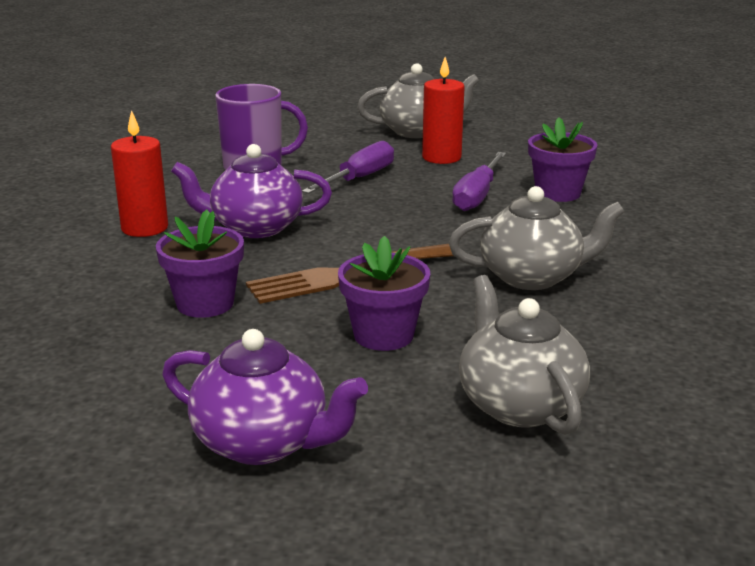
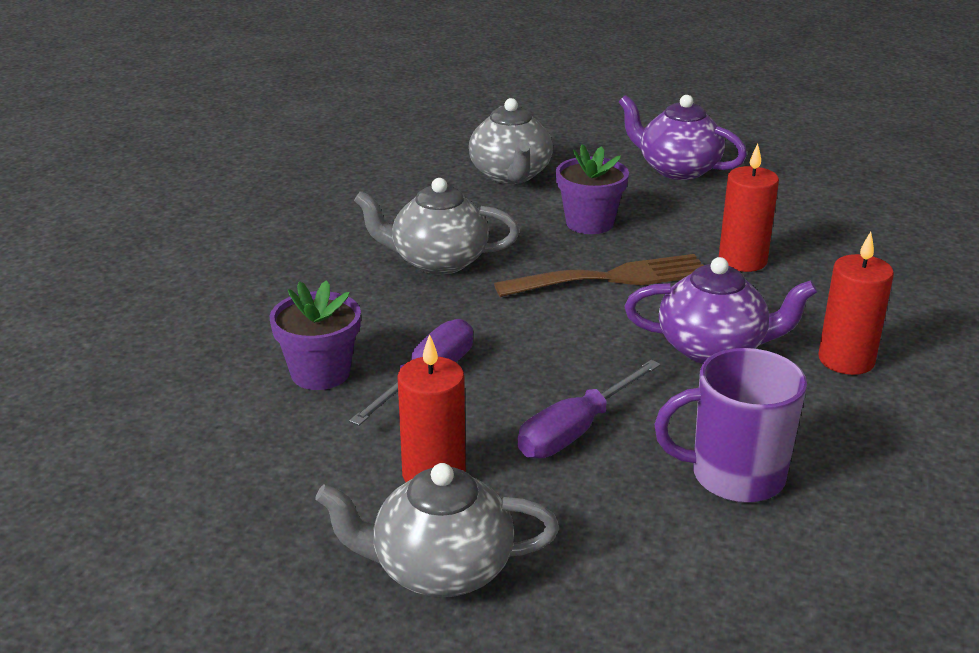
camera: 170 degrees left, 5 degrees up
purple flower pot [156,210,244,318] -> red candle [719,144,779,272]

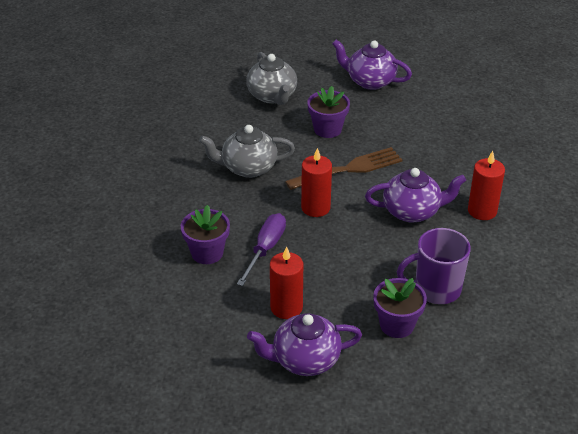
camera: 10 degrees left, 10 degrees up
grey teapot [315,463,559,597] -> purple teapot [247,313,362,376]
purple screwdriver [518,360,660,458] -> none
red candle [719,144,779,272] -> red candle moved to [301,148,332,217]
none -> purple flower pot [373,278,427,338]

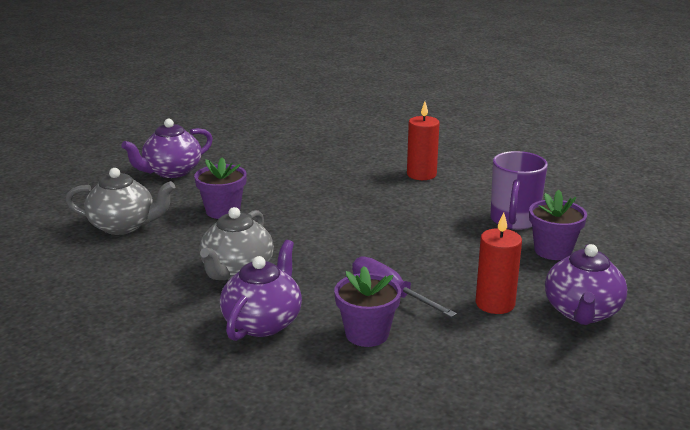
camera: 65 degrees left, 15 degrees down
brown fork [285,147,402,190] -> none
red candle [301,148,332,217] -> none
purple teapot [365,168,466,223] -> purple teapot moved to [220,240,302,341]

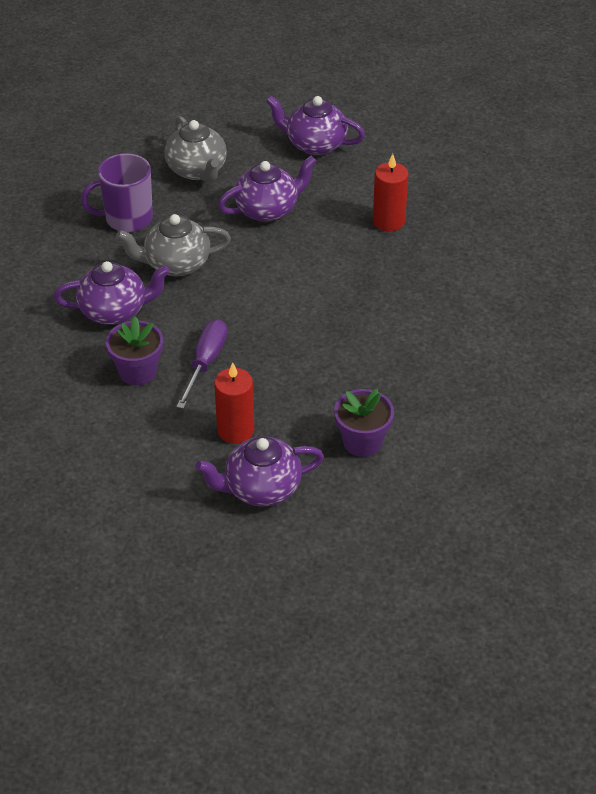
camera: 60 degrees right, 20 degrees up
purple flower pot [194,157,247,219] -> purple teapot [218,155,316,222]
red candle [407,102,440,180] -> red candle moved to [373,154,408,232]
purple mug [490,151,548,230] -> purple mug moved to [81,153,153,232]

